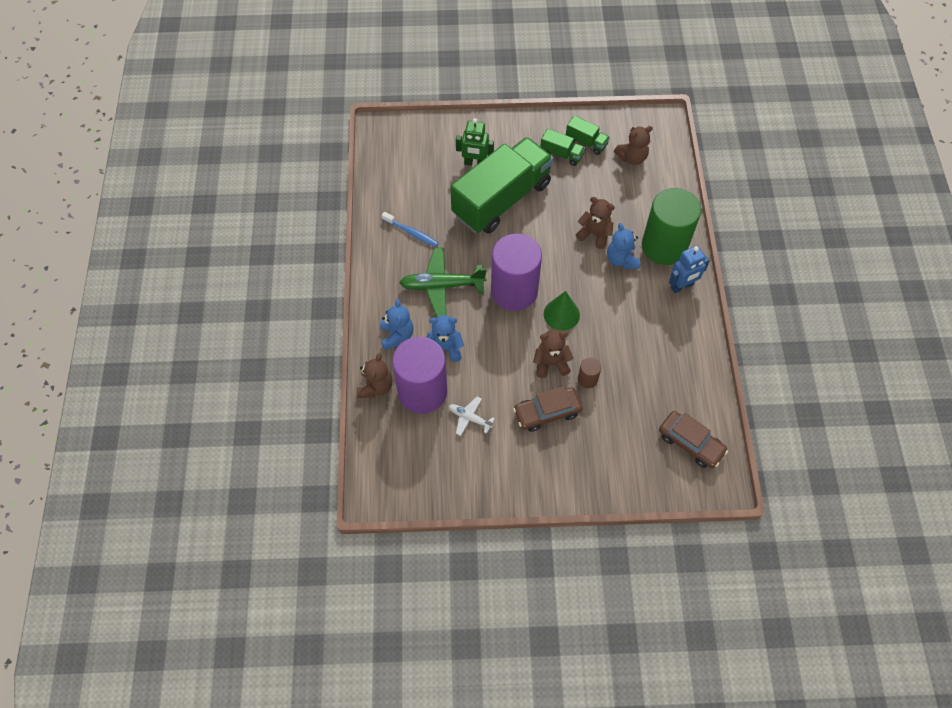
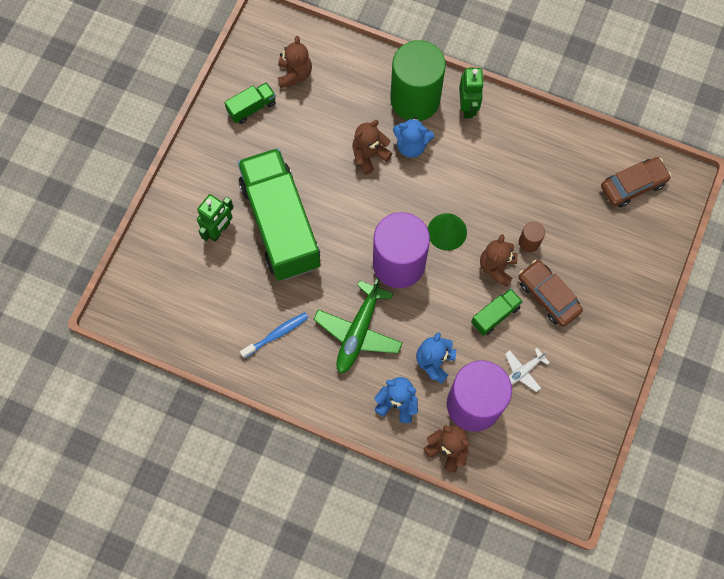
camera: 65 degrees left, 10 degrees up
brown car [513,386,582,432] -> brown car turned 135 degrees clockwise [519,260,583,327]
green truck [540,129,585,166] -> green truck moved to [471,288,523,336]
blue robot [669,246,710,293] -> green robot [459,67,484,118]

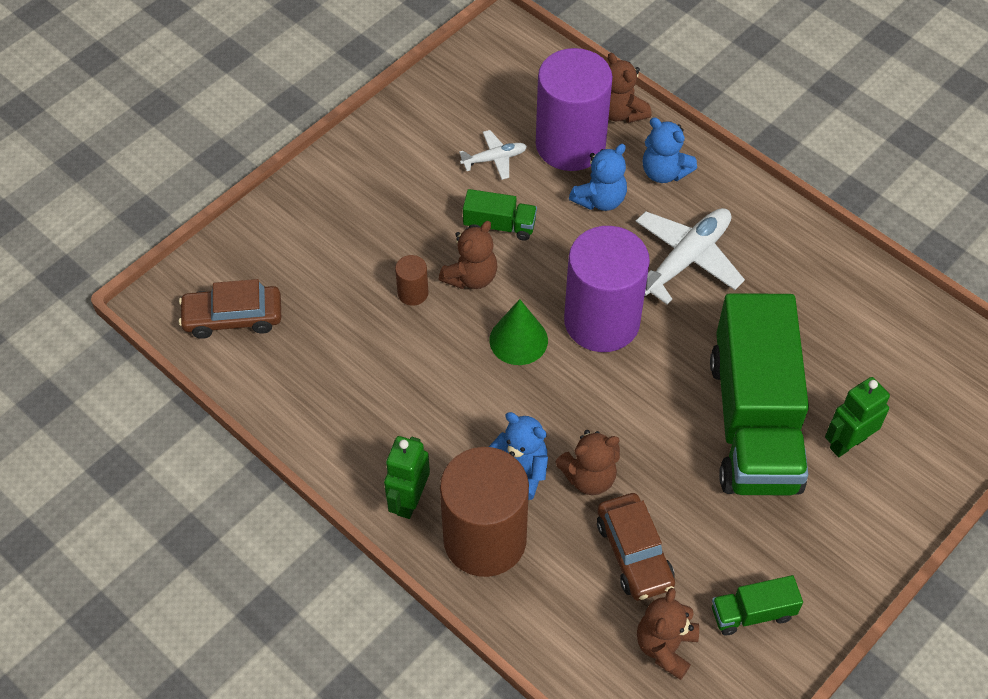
camera: 160 degrees left, 15 degrees down
blue toothbrush [240,312,308,358] -> none
green plane [314,278,402,374] -> white plane [636,208,745,304]
green cylinder [390,40,446,121] -> brown cylinder [440,447,529,577]
green truck [471,288,523,336] -> green truck turned 150 degrees counterclockwise [463,189,537,241]
brown car [519,260,583,327] -> brown car moved to [597,493,675,601]

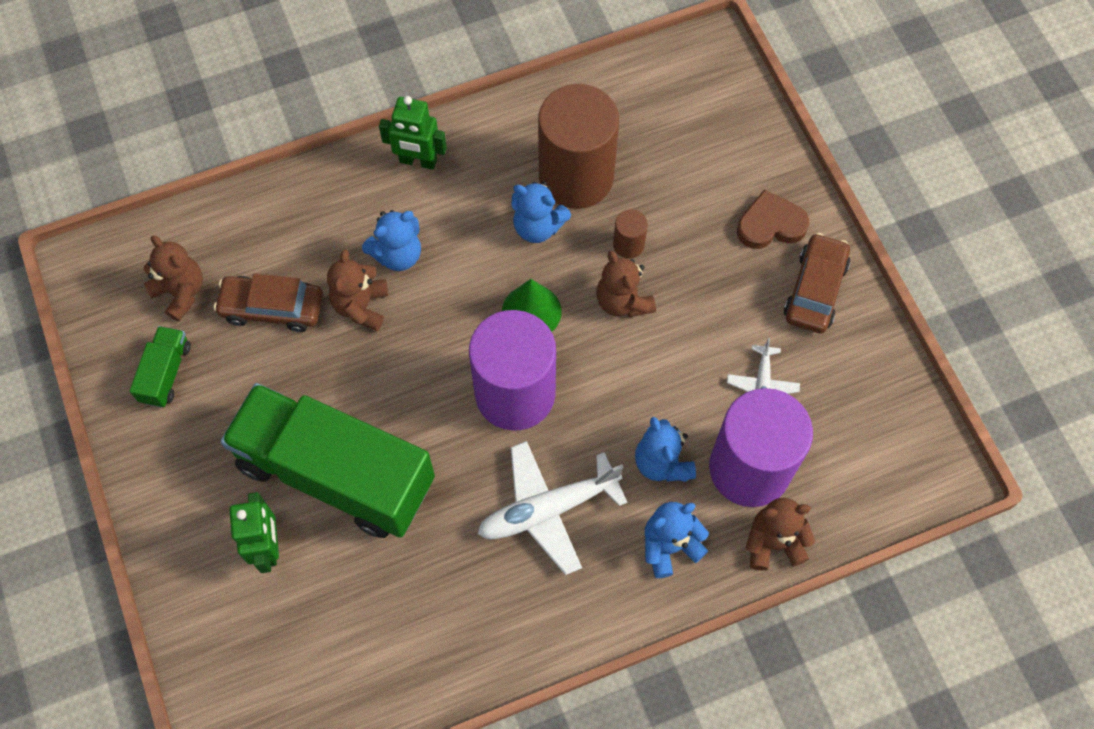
camera: 115 degrees right, 10 degrees up
brown car [179,279,281,339] -> brown car moved to [784,233,850,333]
green robot [384,436,430,519] -> green robot turned 150 degrees clockwise [379,96,447,170]
brown cylinder [440,447,529,577] -> brown cylinder moved to [538,84,619,209]
green truck [463,189,537,241] -> none
white plane [636,208,745,304] -> white plane turned 90 degrees clockwise [478,441,627,575]
none -> blue teddy bear [512,181,571,243]
none -> brown heart [737,189,809,249]

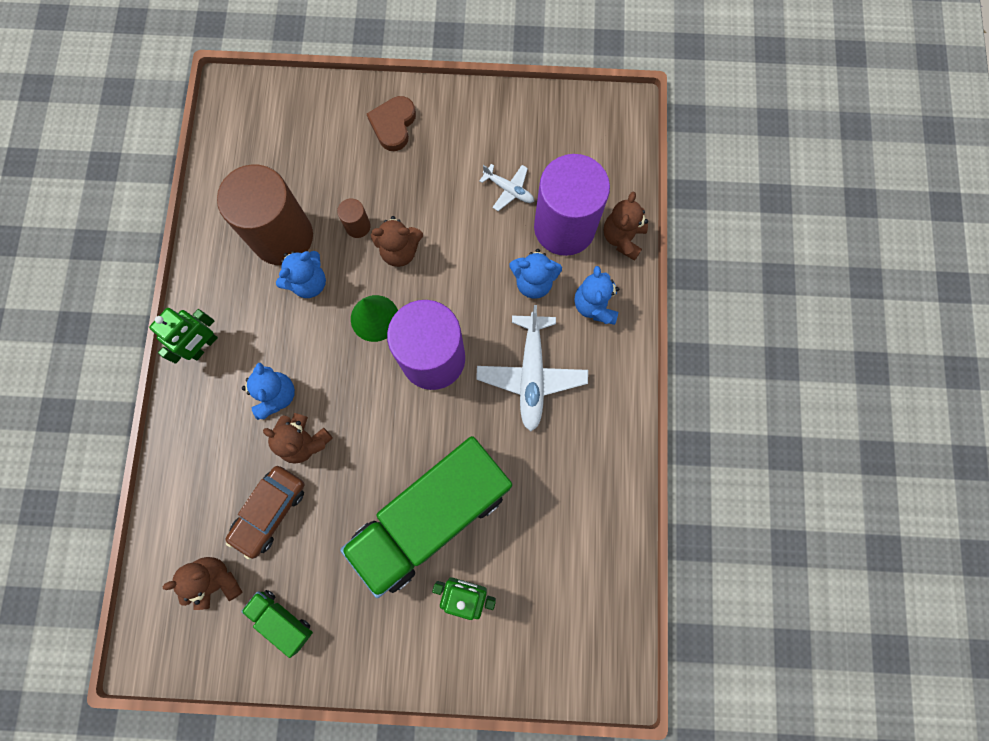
camera: 65 degrees left, 10 degrees up
brown car [784,233,850,333] -> none

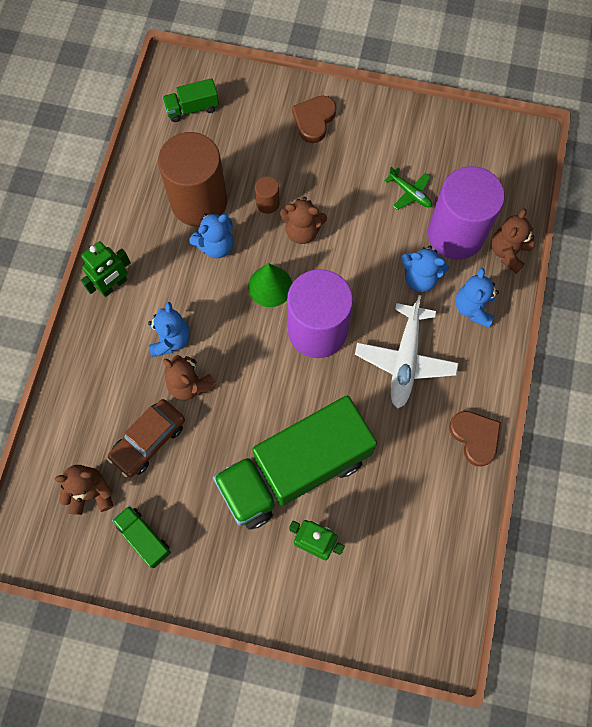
camera: 10 degrees right, 5 degrees down
white plane [479,164,534,211] -> green plane [385,167,432,210]
none -> green truck [162,78,219,122]
none -> brown heart [449,411,501,467]

